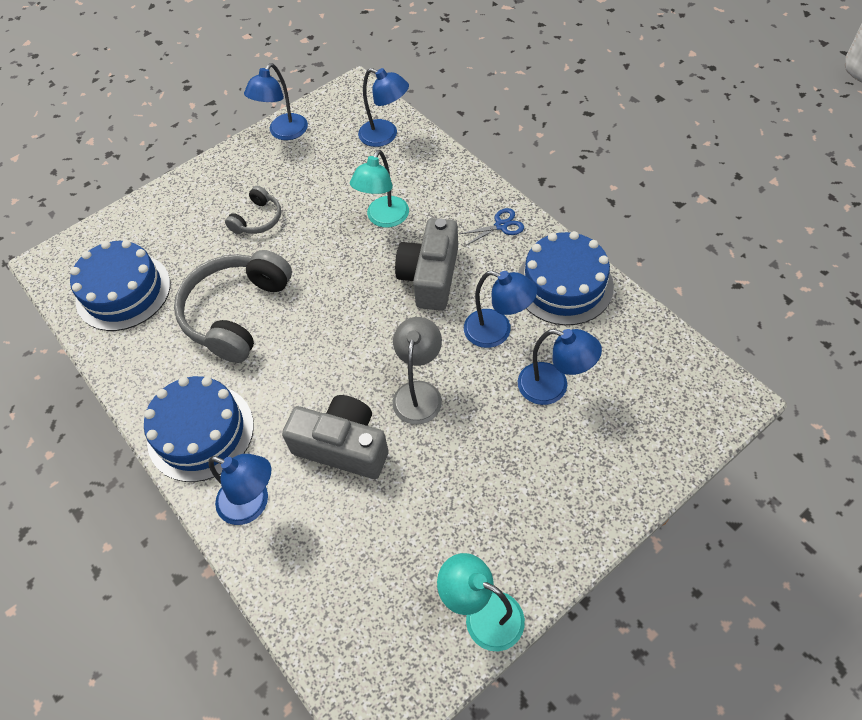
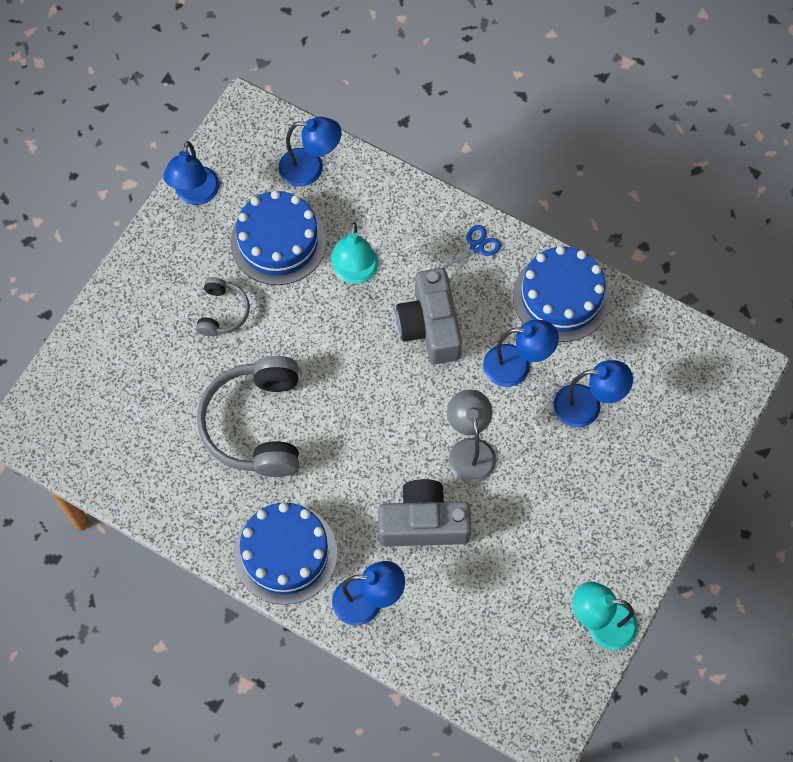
camera: 25 degrees left, 10 degrees up
blue cake [70,240,170,331] -> blue cake moved to [230,190,326,285]

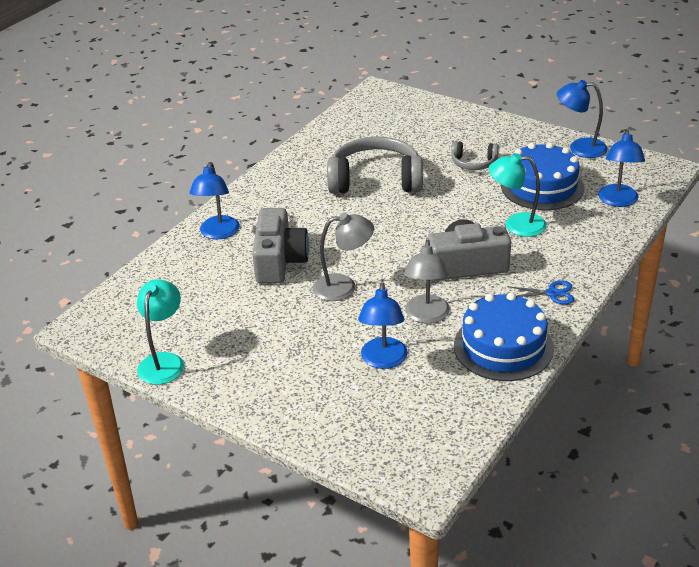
camera: 95 degrees right, 30 degrees down
blue cake [234,503,337,605] -> none
blue scissors [442,225,501,280] -> blue scissors turned 45 degrees counterclockwise [507,281,574,304]
blue lamp [483,320,559,387] -> grey lamp [404,240,450,324]

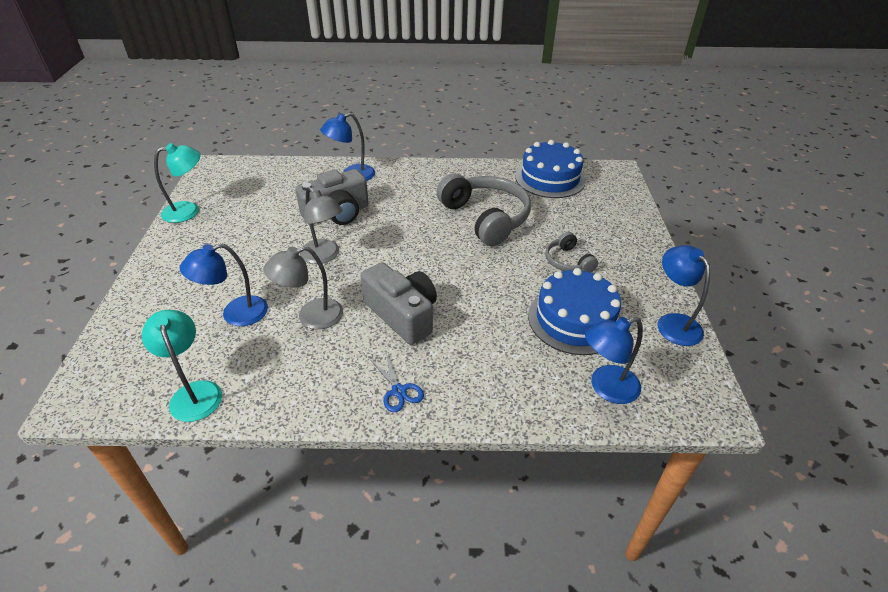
camera: 55 degrees right, 5 degrees up
blue cake [454,293,554,381] -> blue cake moved to [515,140,586,198]
turquoise lamp [489,153,547,237] -> turquoise lamp moved to [141,310,222,422]

